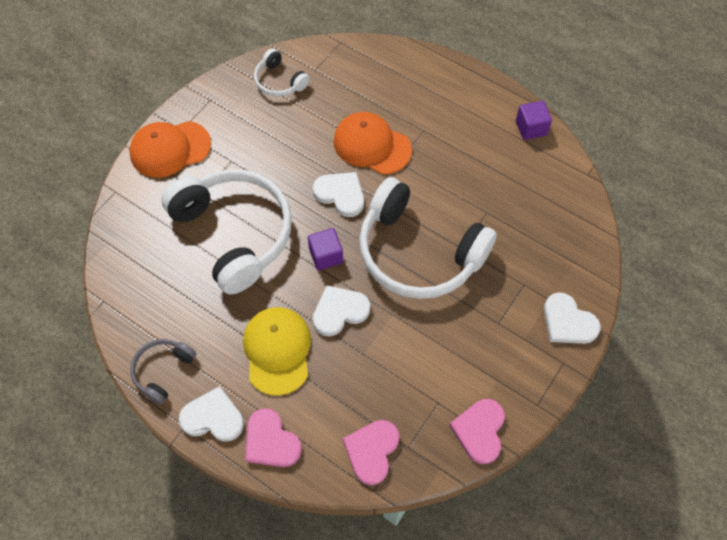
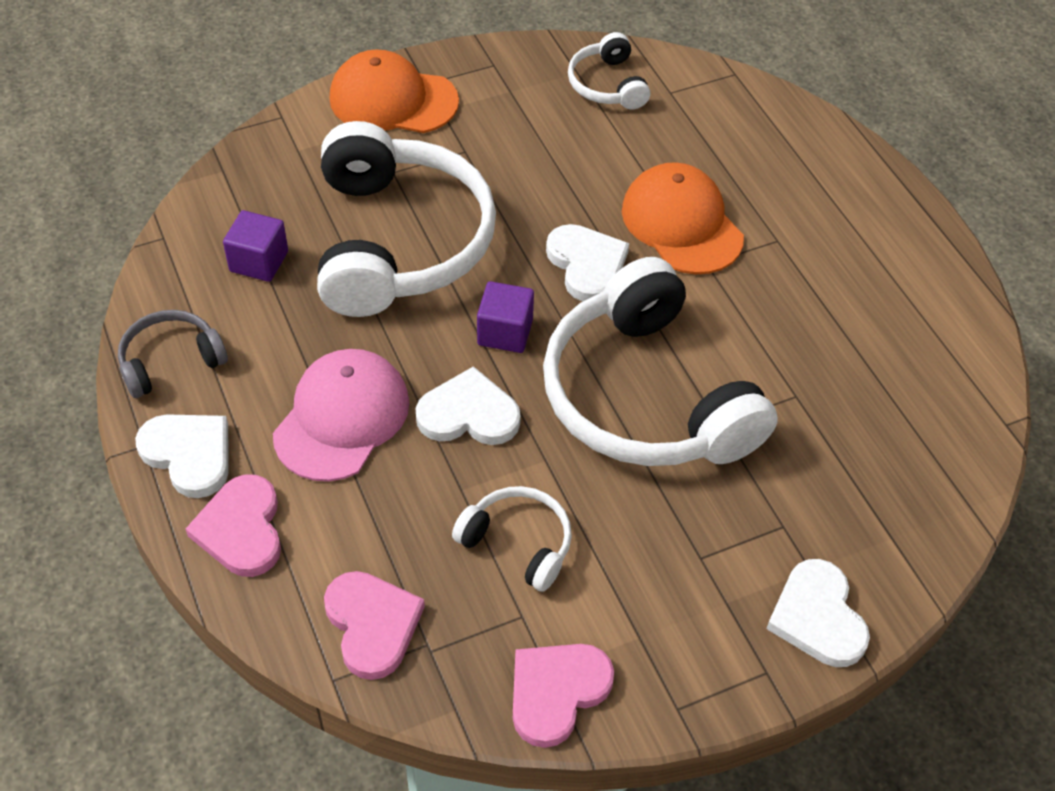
camera: 30 degrees right, 10 degrees down
yellow cap [243,307,311,396] -> pink cap [273,349,409,482]
pink heart [343,420,399,485] -> pink heart turned 105 degrees clockwise [324,571,425,680]
purple cube [516,101,552,140] -> purple cube moved to [223,210,288,282]
none -> white headphones [452,486,572,592]

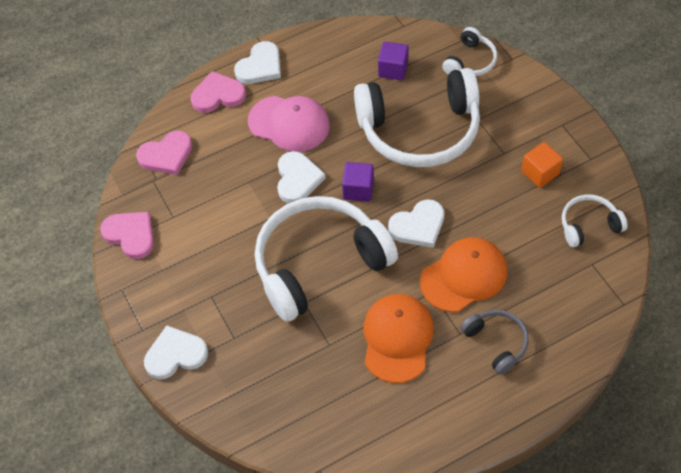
camera: 90 degrees right, 5 degrees up
grey headphones [118,310,228,398] -> grey headphones moved to [460,310,529,375]
orange cap [329,49,459,133] -> orange cap moved to [364,294,434,383]
white headphones [452,486,572,592] -> white headphones moved to [442,27,497,76]
none -> orange cube [521,142,563,188]

